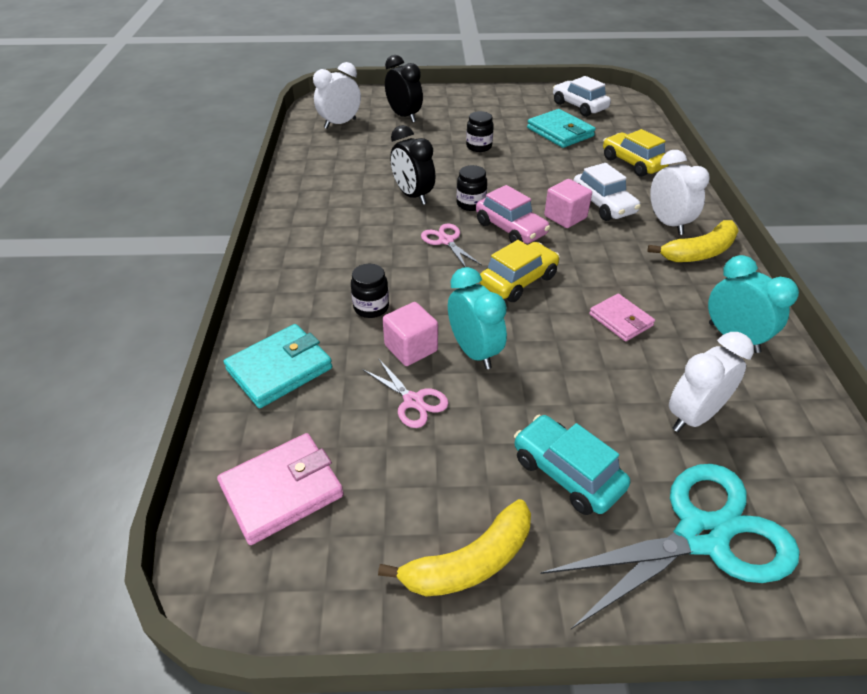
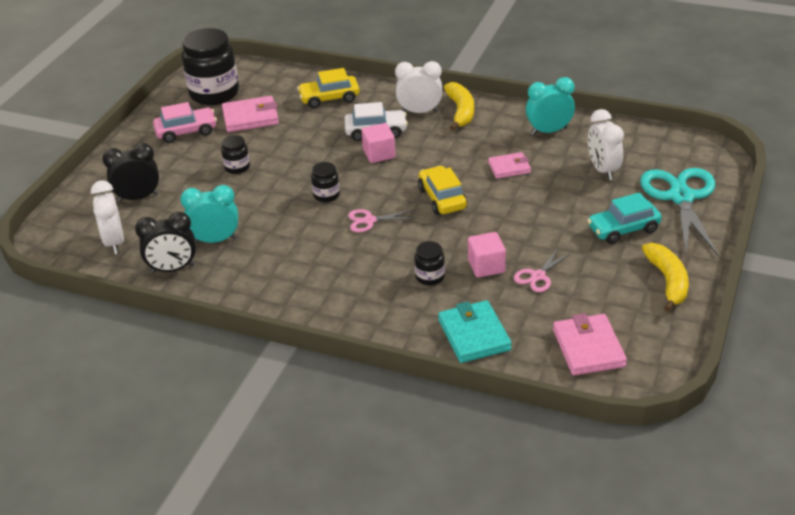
camera: 65 degrees left, 5 degrees down
pink scissors [362,358,449,428] -> pink scissors turned 150 degrees clockwise [514,247,572,292]
black clock [390,125,435,205] -> black clock moved to [135,212,196,273]
turquoise clock [448,267,507,369] -> turquoise clock moved to [180,185,238,243]
pink car [476,185,550,244] -> pink car moved to [153,102,217,143]
turquoise wallet [527,109,596,148] -> pink wallet [222,96,279,132]
white car [553,76,611,117] -> black jar [182,28,239,105]

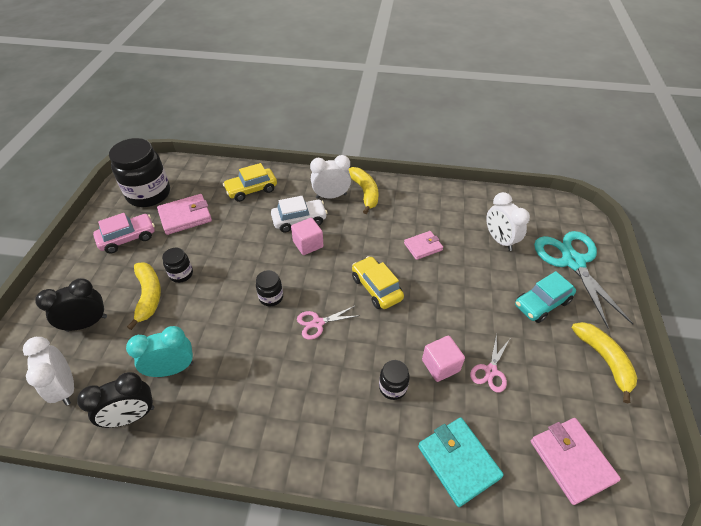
camera: 15 degrees left, 10 degrees up
turquoise clock [526,77,575,135] -> none
none -> yellow banana [127,262,161,330]

